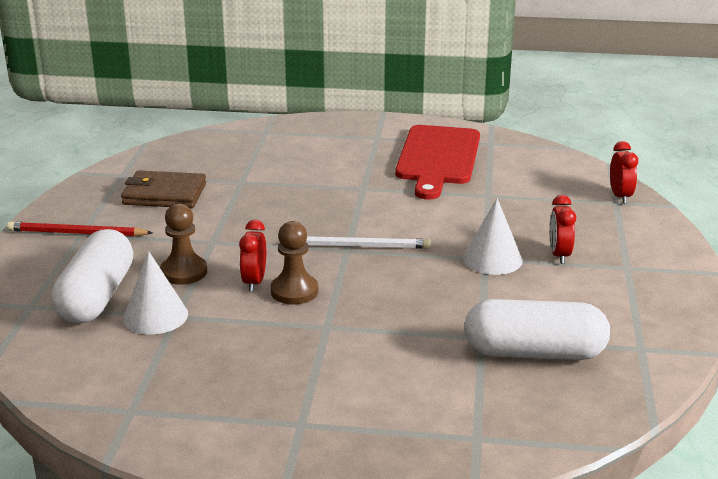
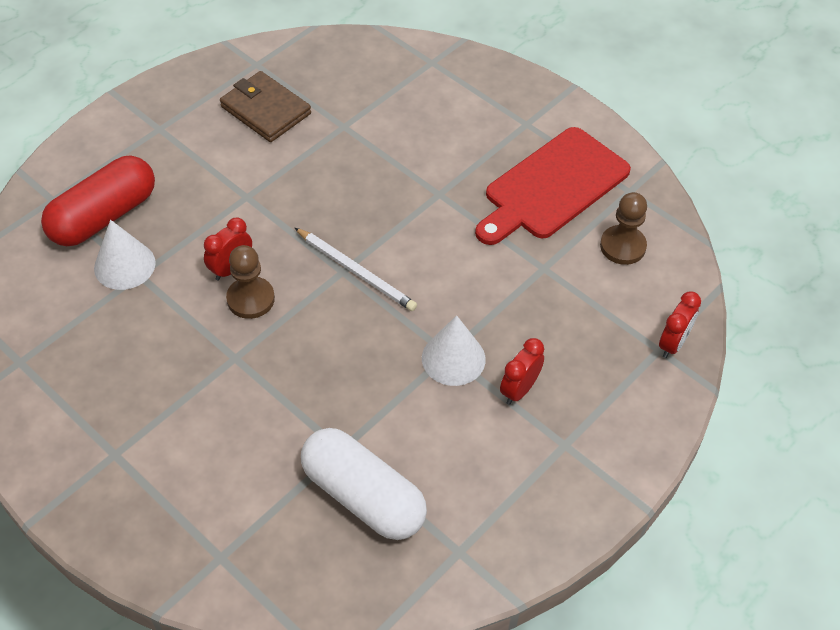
camera: 35 degrees right, 25 degrees up
red pencil [7,222,153,237] -> none
white capsule [51,229,133,324] -> red capsule [41,156,155,246]
brown pawn [160,203,207,285] -> brown pawn moved to [600,192,647,265]

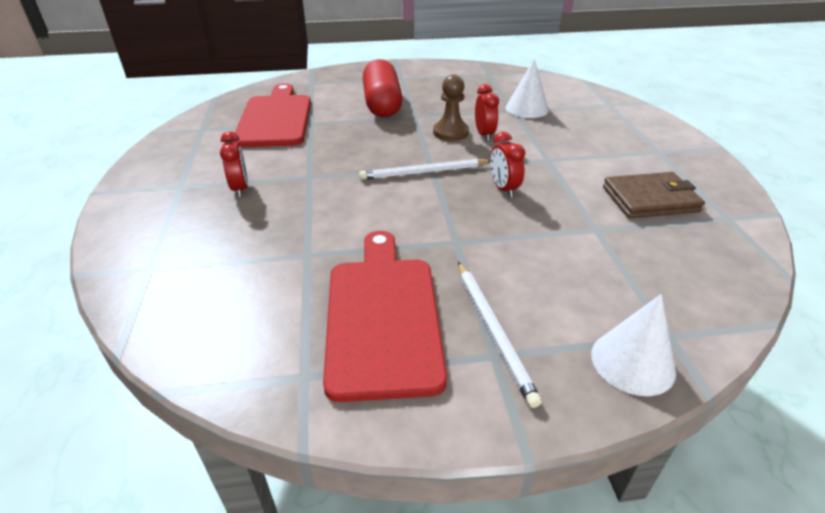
camera: 130 degrees right, 15 degrees down
red capsule [41,156,155,246] -> red capsule moved to [363,59,403,118]
white capsule [301,428,427,540] -> red cutting board [233,83,311,147]
white cone [422,315,485,386] -> white cone moved to [591,294,676,396]
brown pawn [600,192,647,265] -> none
red clock [659,291,701,358] -> red clock moved to [490,132,525,197]
none -> white pencil [458,262,542,408]

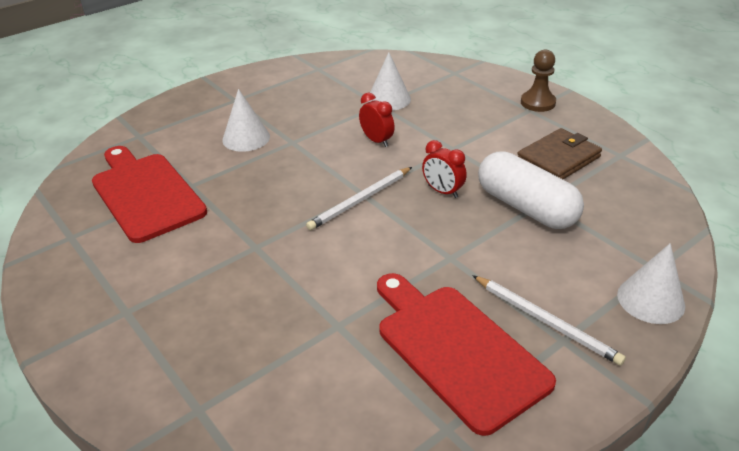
camera: 30 degrees left, 0 degrees up
red clock [220,131,248,197] -> none
red capsule [363,59,403,118] -> white cone [222,89,270,152]
brown pawn [433,75,469,141] -> brown pawn moved to [521,50,556,112]
none -> white capsule [478,151,584,229]

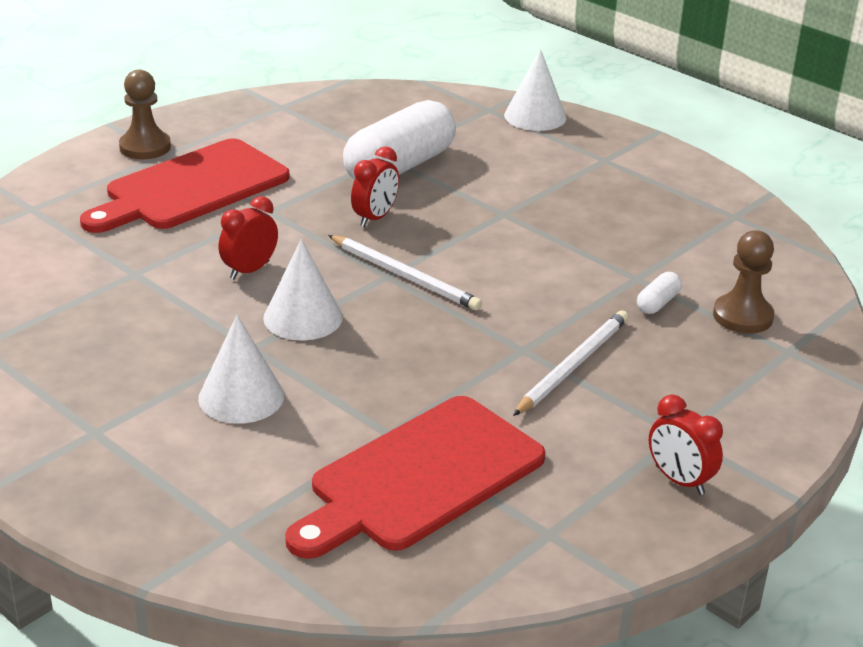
camera: 100 degrees left, 5 degrees down
white cone [368,52,411,111] -> white cone moved to [263,239,343,340]
red cutting board [377,273,556,436] -> red cutting board moved to [80,138,290,233]
white pencil [472,275,626,366] -> white pencil moved to [513,310,628,416]
brown wallet [517,128,602,179] -> none
none -> white capsule [637,272,682,314]
none -> red clock [649,395,723,495]
none -> brown pawn [713,230,774,334]

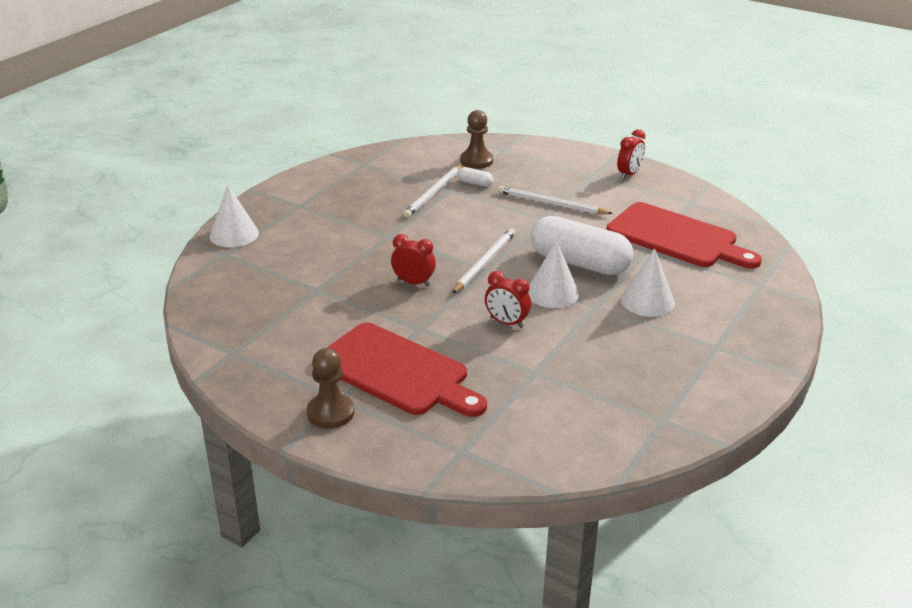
camera: 100 degrees left, 0 degrees up
white capsule [343,100,456,180] -> white capsule moved to [531,216,633,275]
none -> white pencil [403,165,462,218]

